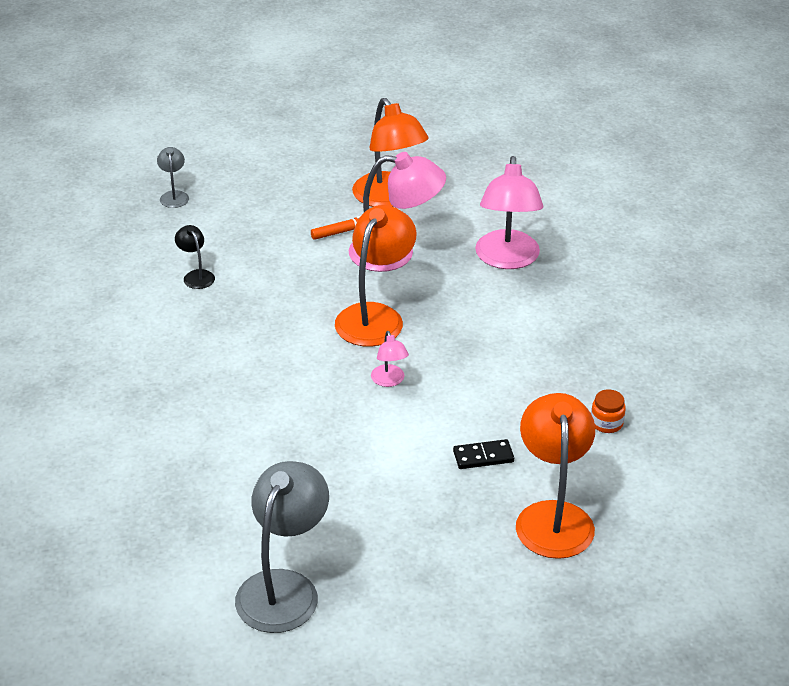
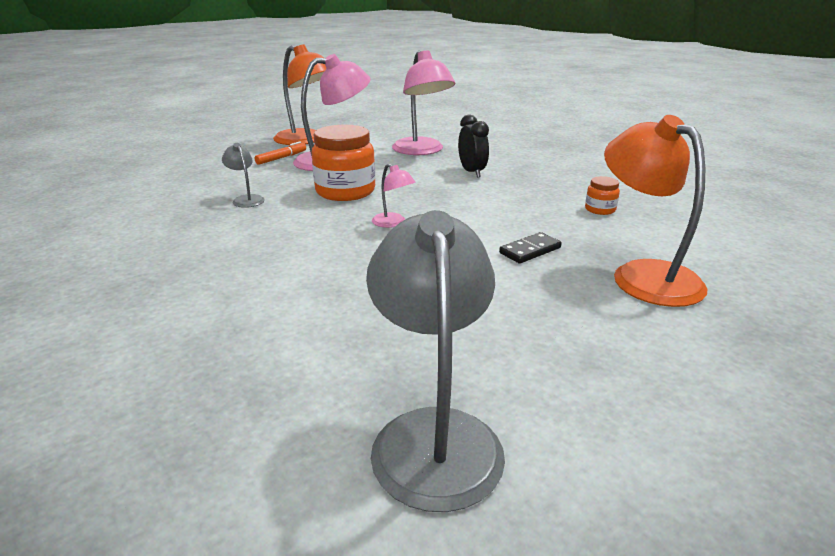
camera: 25 degrees left, 10 degrees down
grey lamp [157,147,189,208] -> grey lamp moved to [222,143,265,208]
black lamp [175,225,215,289] -> none
orange lamp [335,205,417,347] -> orange jar [311,125,375,201]
none -> black clock [458,114,489,177]

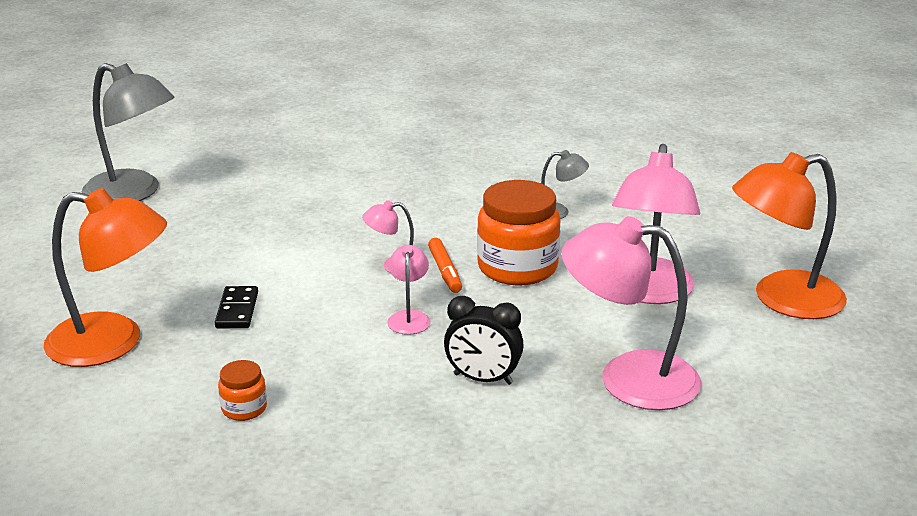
camera: 125 degrees right, 0 degrees up
orange marker [255,141,306,165] -> orange marker moved to [428,238,462,293]
none -> pink lamp [387,245,431,335]

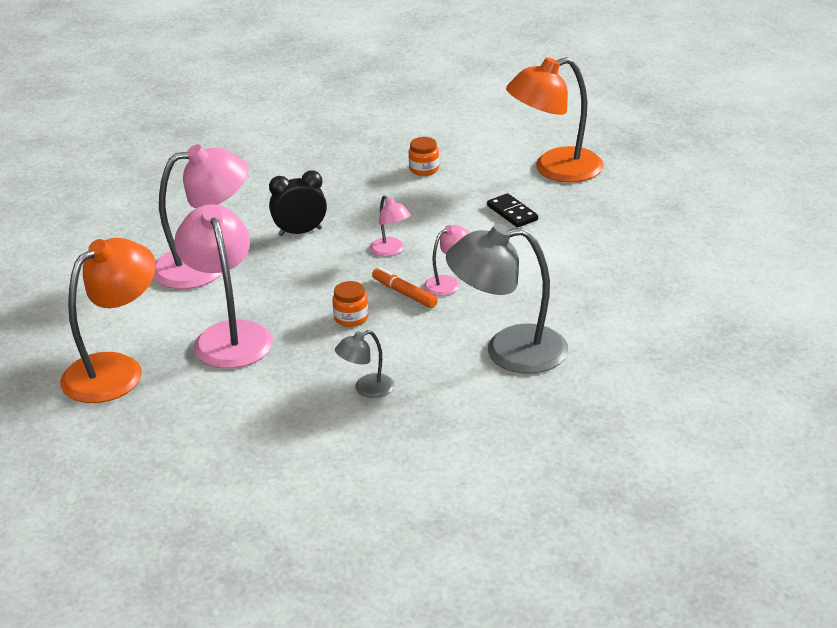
camera: 150 degrees right, 5 degrees up
grey lamp [82,63,174,201] -> grey lamp moved to [446,224,568,374]
orange jar [477,180,561,285] -> orange jar [332,281,369,327], size x0.47

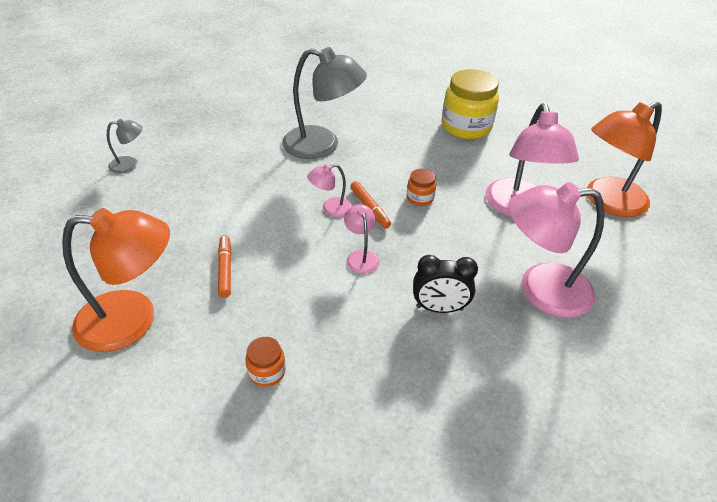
camera: 165 degrees left, 10 degrees up
grey lamp [335,330,394,398] -> grey lamp moved to [107,119,142,174]
black domino [487,193,538,228] -> orange marker [218,235,232,298]
none -> yellow jar [441,69,499,139]

